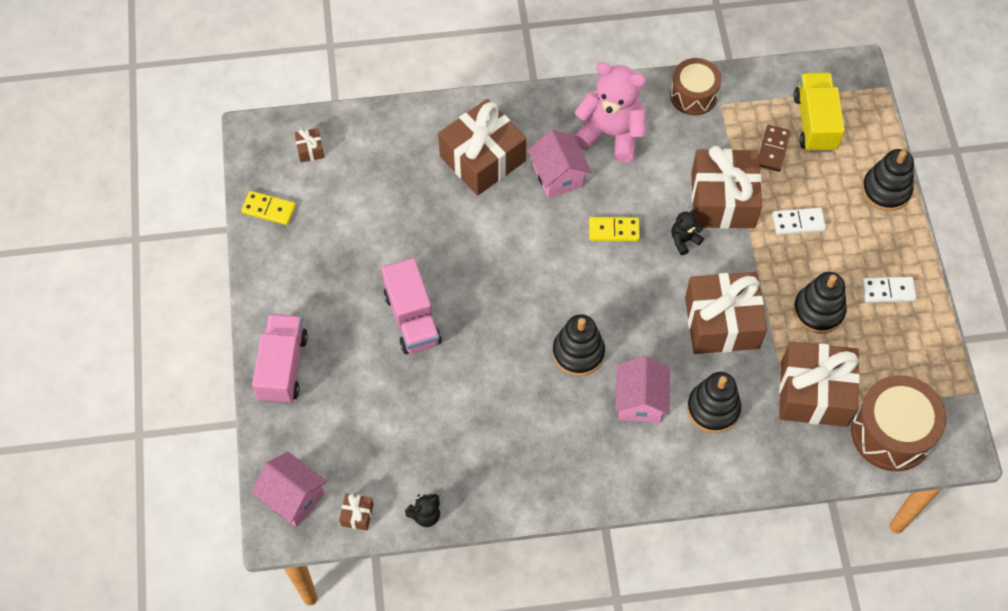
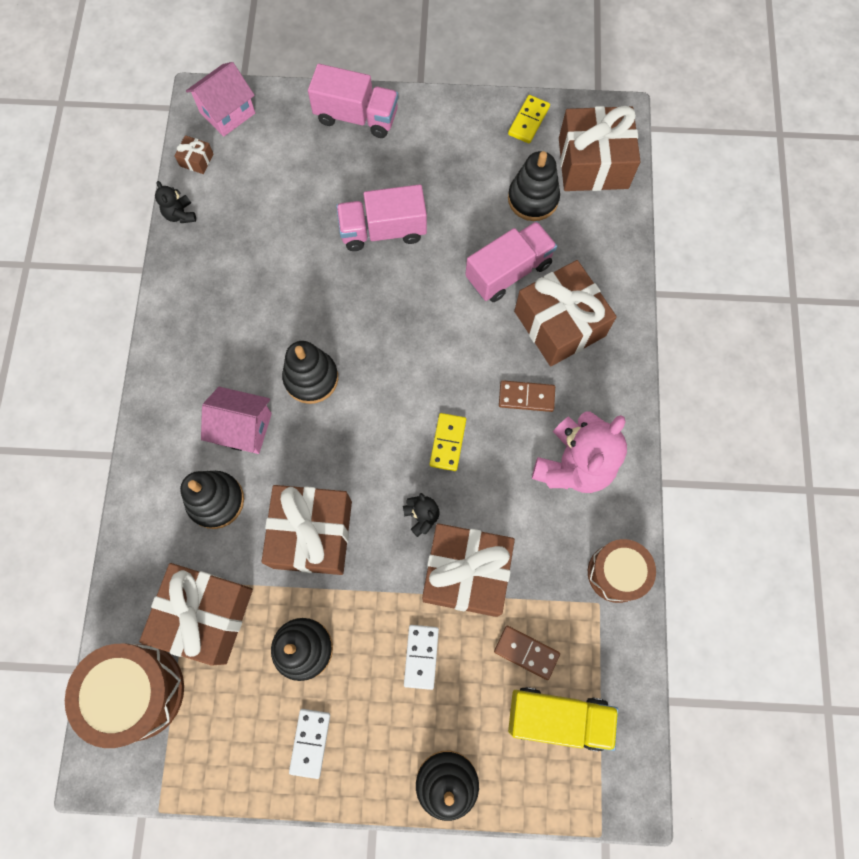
camera: 100 degrees right, 10 degrees up
brown gift [295,128,324,162] -> brown gift [559,106,640,191], size x2.49
pink house [528,130,591,198] -> brown domino [499,380,555,412]
none -> pink truck [465,221,557,302]
none -> black stacking toy [508,151,560,221]

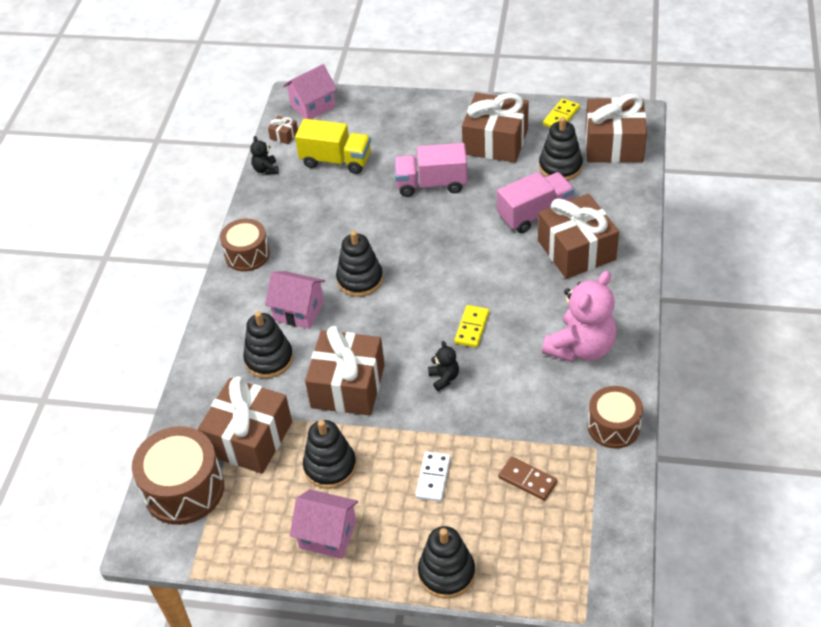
camera: 10 degrees right, 25 degrees down
white domino [289,709,330,779] -> pink house [290,489,358,559]
pink truck [308,64,398,138] -> none
brown gift [422,523,515,617] -> brown gift moved to [462,93,529,163]
brown domino [499,380,555,412] -> none
yellow truck [508,687,619,751] -> yellow truck moved to [295,119,371,174]
none -> brown drum [220,219,270,272]

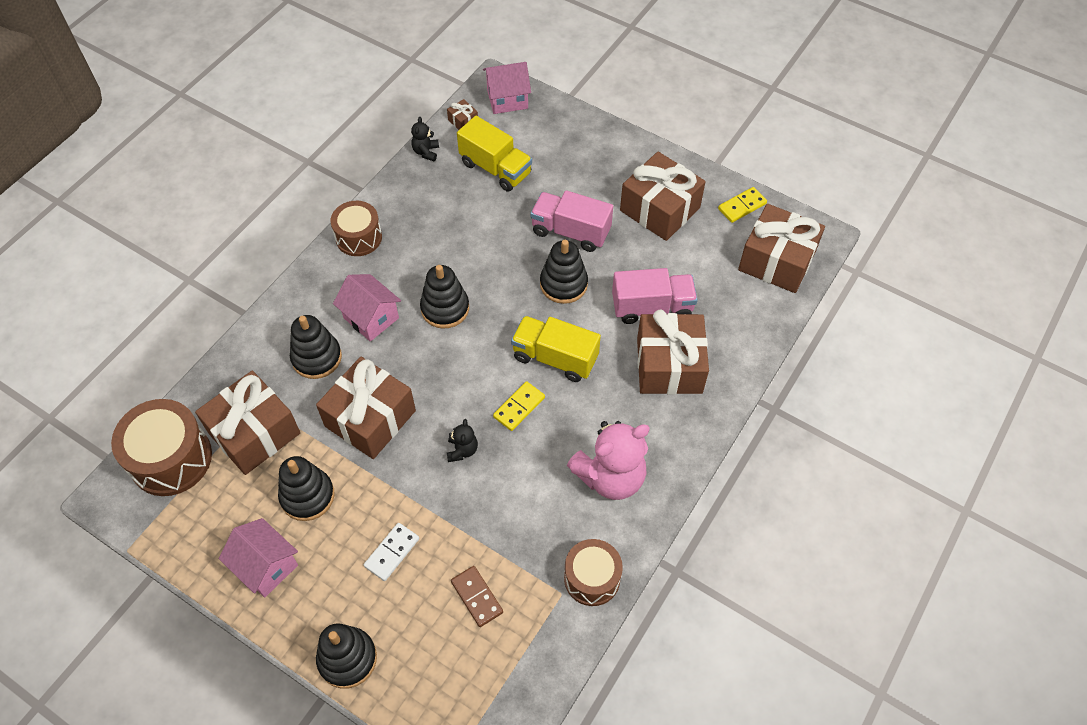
camera: 20 degrees right, 10 degrees up
black stacking toy [539,117,583,181] -> black stacking toy moved to [540,240,588,304]
none -> yellow truck [511,316,601,382]

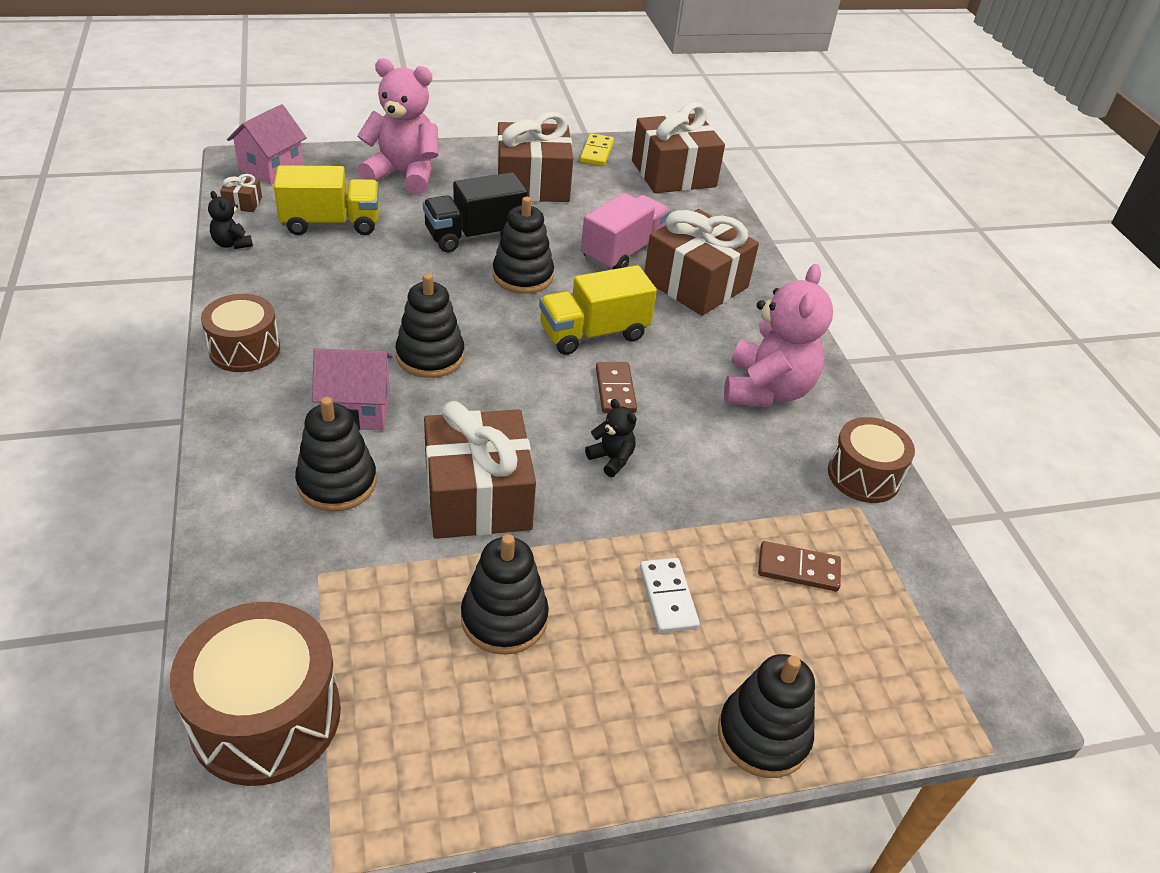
camera: 50 degrees left, 15 degrees down
brown gift [195,371,300,475] -> none
pink house [219,518,298,597] -> none
yellow domino [493,381,545,431] -> brown domino [596,362,637,413]
pink truck [530,190,613,252] -> black truck [423,172,528,252]
none -> pink teddy bear [357,58,439,194]

